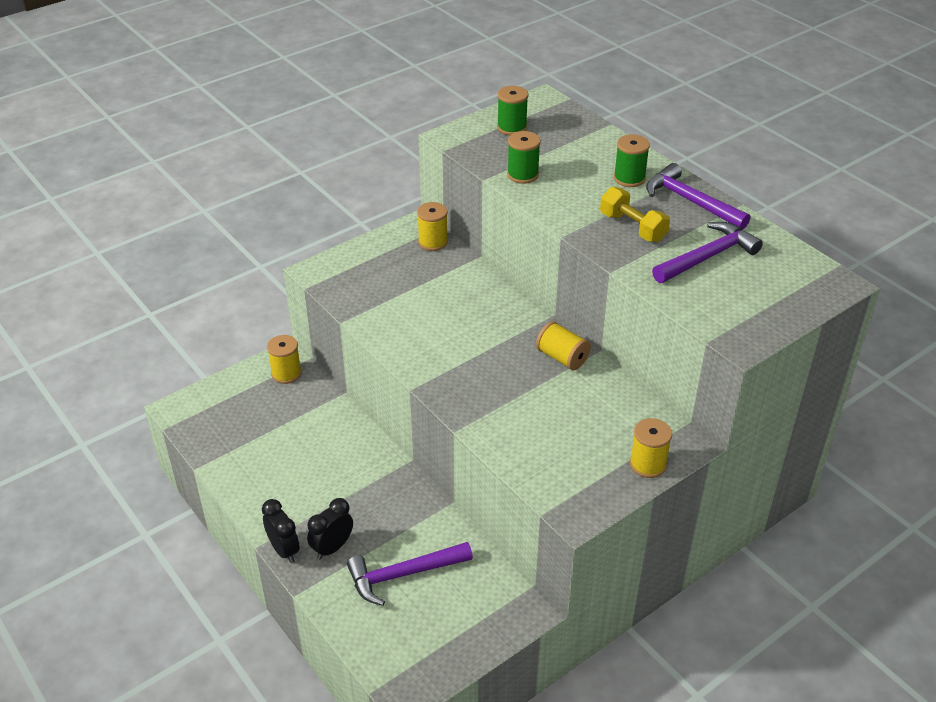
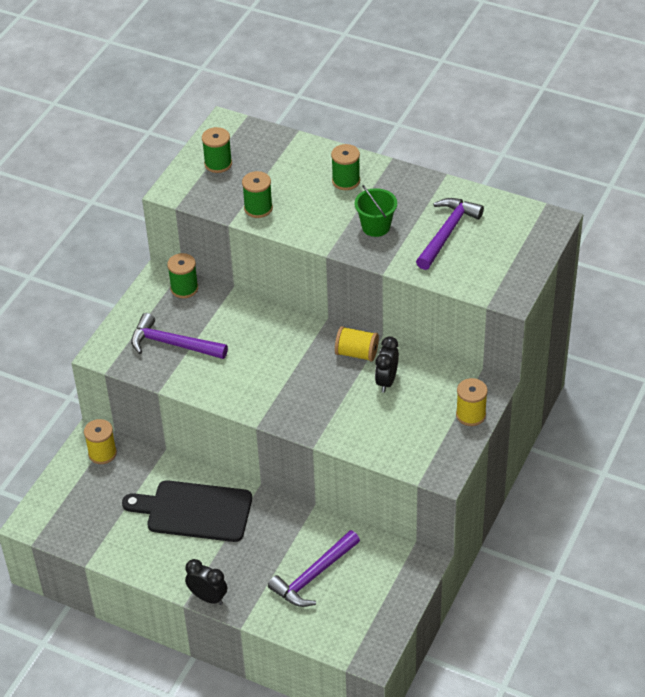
camera: 25 degrees left, 5 degrees up
black clock [307,498,353,559] -> black clock moved to [375,336,399,393]
yellow spool [417,202,448,251] -> green spool [167,253,198,298]
yellow dumbbell [600,187,670,242] -> green bucket [355,185,397,237]
purple hammer [646,163,750,230] -> purple hammer moved to [131,313,228,359]
none -> black cutting board [122,480,252,542]

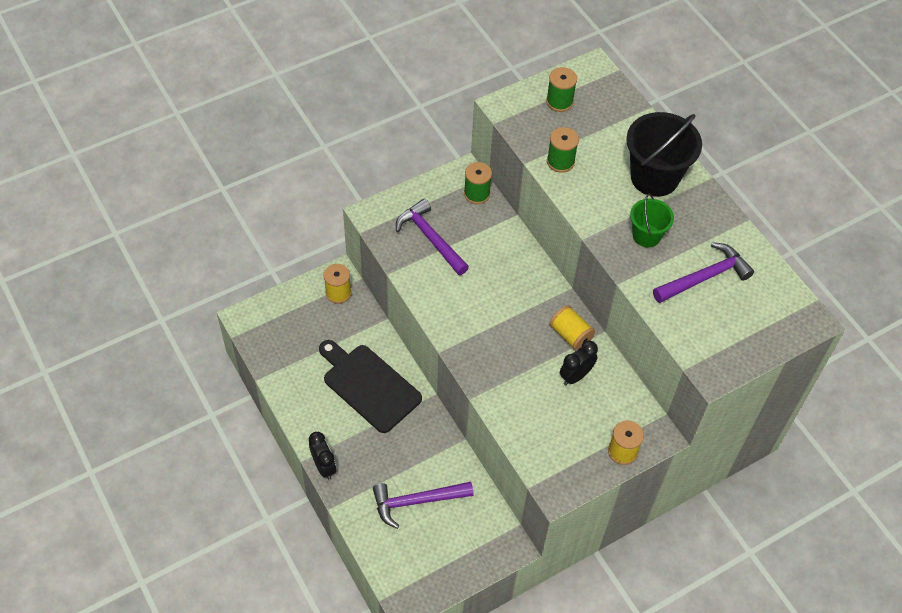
camera: 30 degrees right, 10 degrees up
green spool [331,144,360,190] -> black bucket [626,112,702,197]

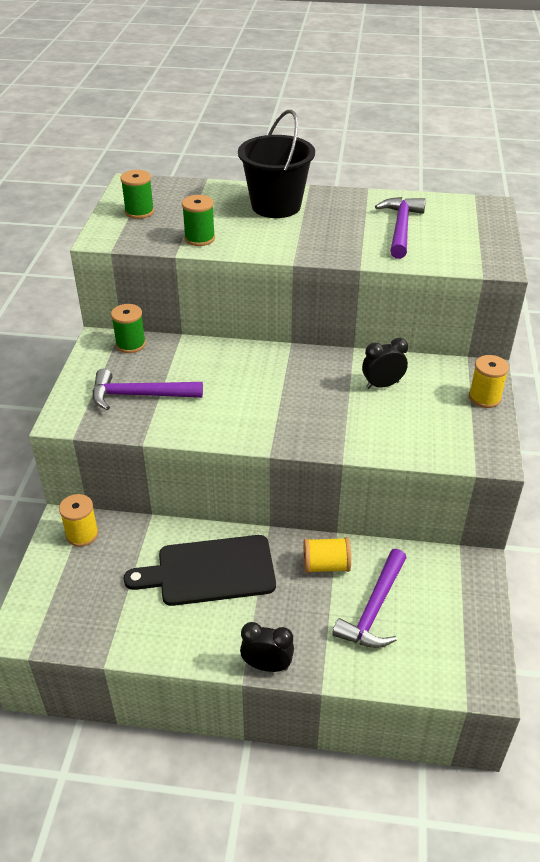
camera: 50 degrees left, 15 degrees down
yellow spool [549,305,595,351] -> yellow spool moved to [303,537,351,573]
black clock [560,340,598,385] -> black clock turned 75 degrees clockwise [362,338,408,389]
green bucket [630,194,674,247] -> none

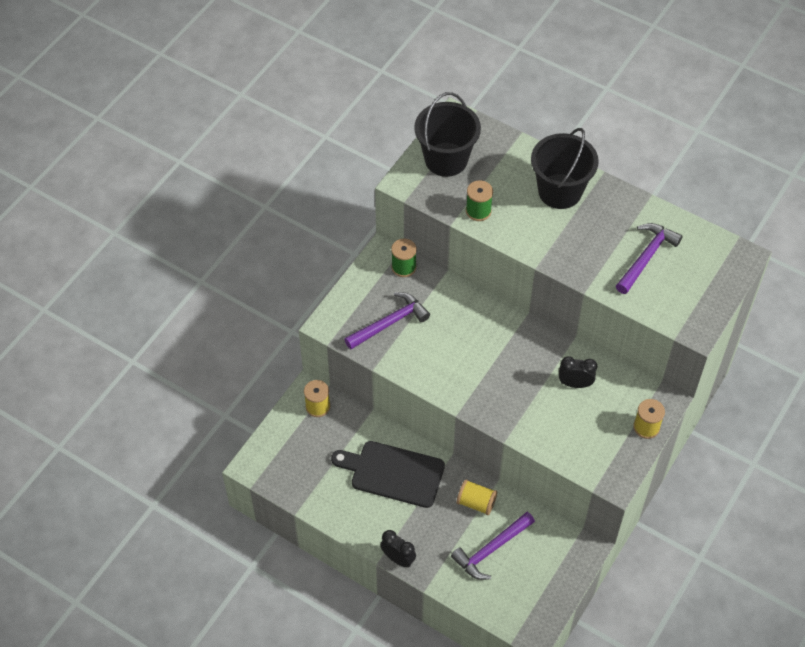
camera: 25 degrees right, 15 degrees up
purple hammer [93,369,203,410] -> purple hammer turned 120 degrees clockwise [344,292,430,349]
green spool [120,170,154,219] -> black bucket [414,92,481,177]

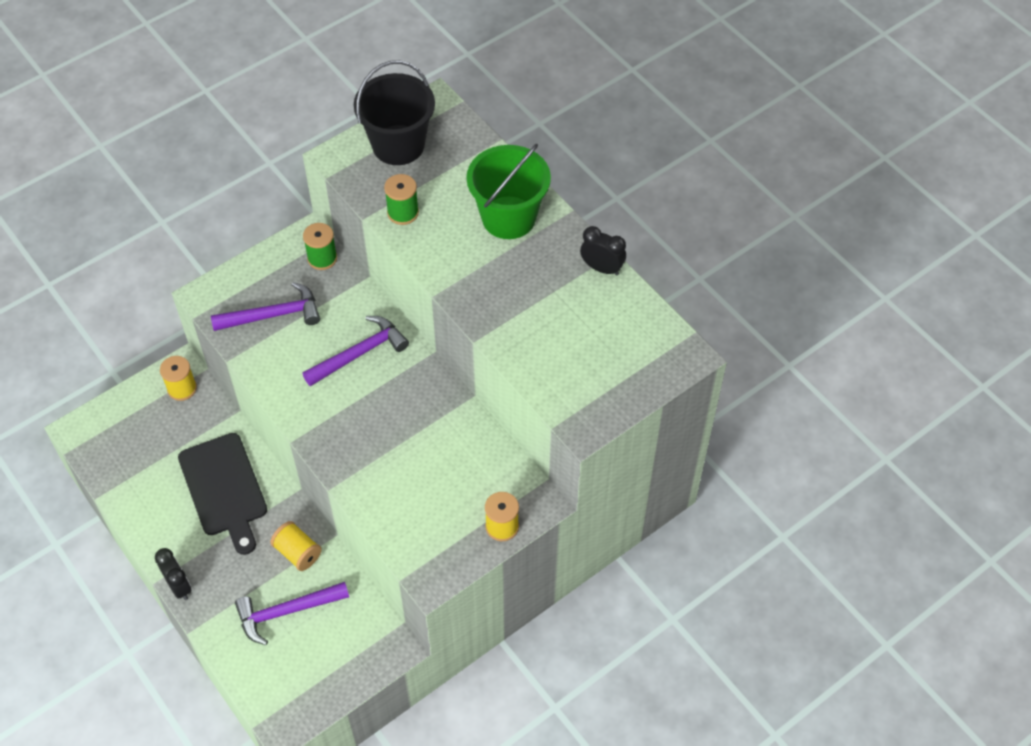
camera: 20 degrees right, 0 degrees up
black cutting board [331,441,445,508] -> black cutting board turned 150 degrees counterclockwise [178,433,267,555]
black bucket [531,128,599,209] -> green bucket [467,144,551,239]
black clock [559,356,597,388] -> black clock moved to [580,226,626,276]
purple hammer [616,223,683,294] -> purple hammer moved to [302,316,409,387]

